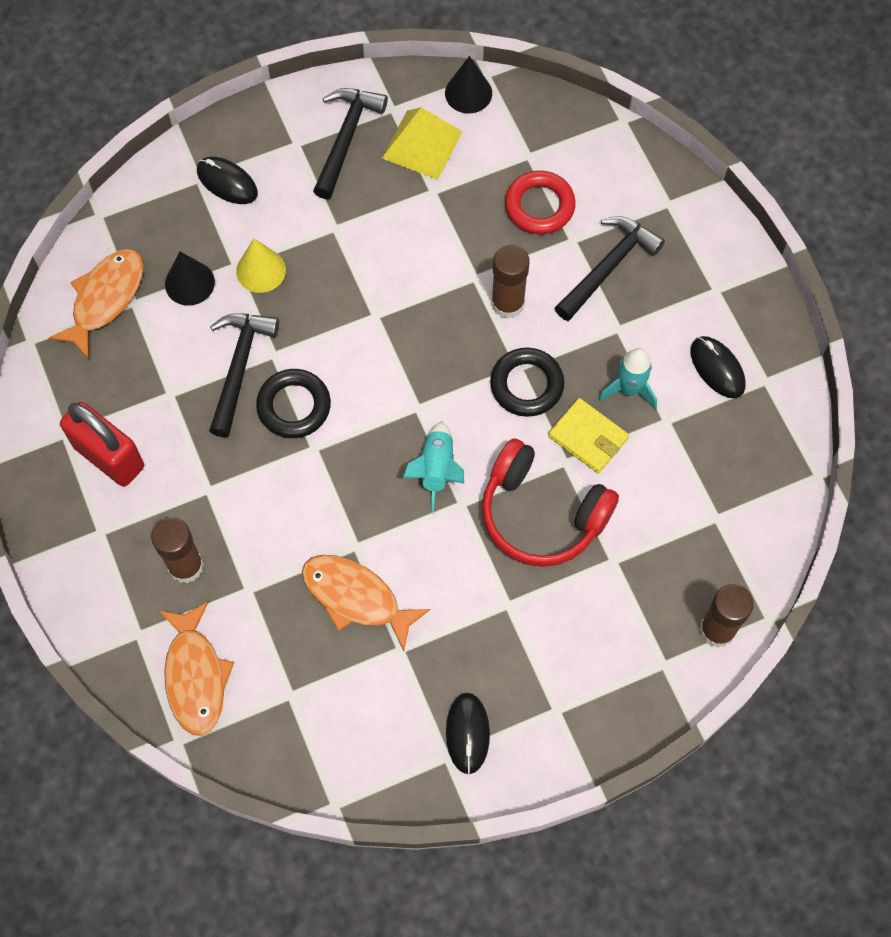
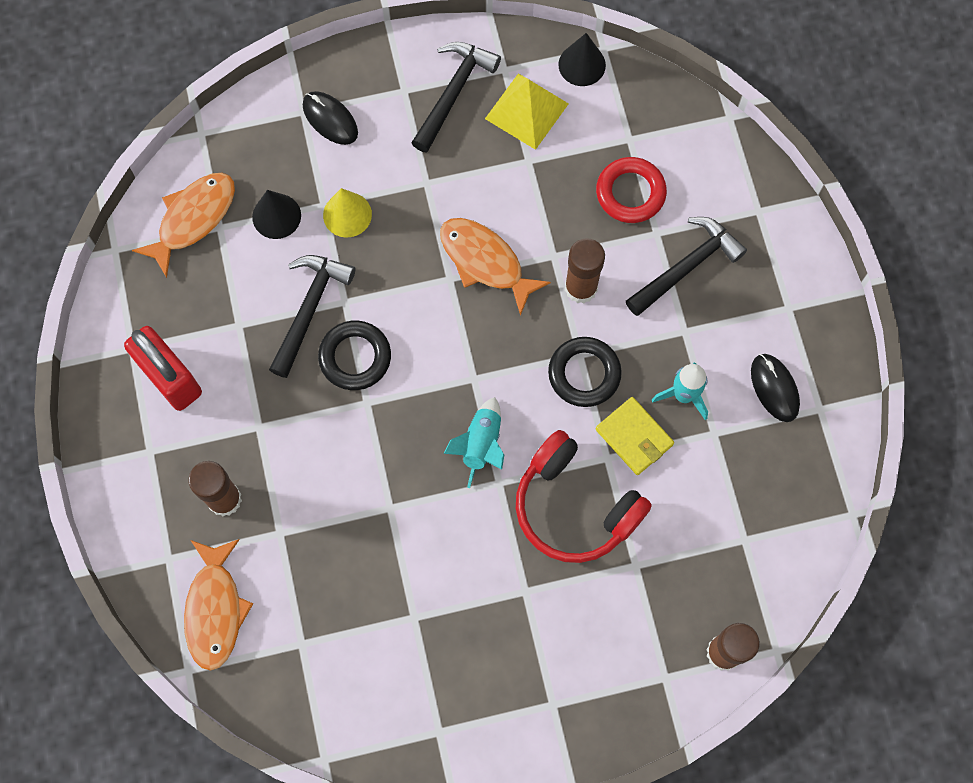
camera: 10 degrees right, 5 degrees up
orange fish [302,555,430,651] -> orange fish moved to [440,218,551,316]
black mouse [446,693,490,774] -> none

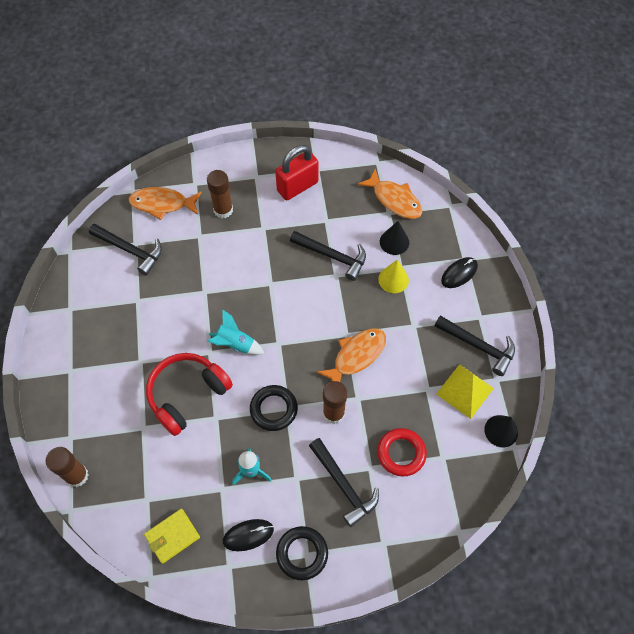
camera: 95 degrees right, 10 degrees down
black ring [318,320,391,390] -> black ring moved to [276,526,328,580]
yellow wallet [596,397,674,475] -> yellow wallet moved to [144,509,200,564]
none -> black hammer [89,224,162,275]

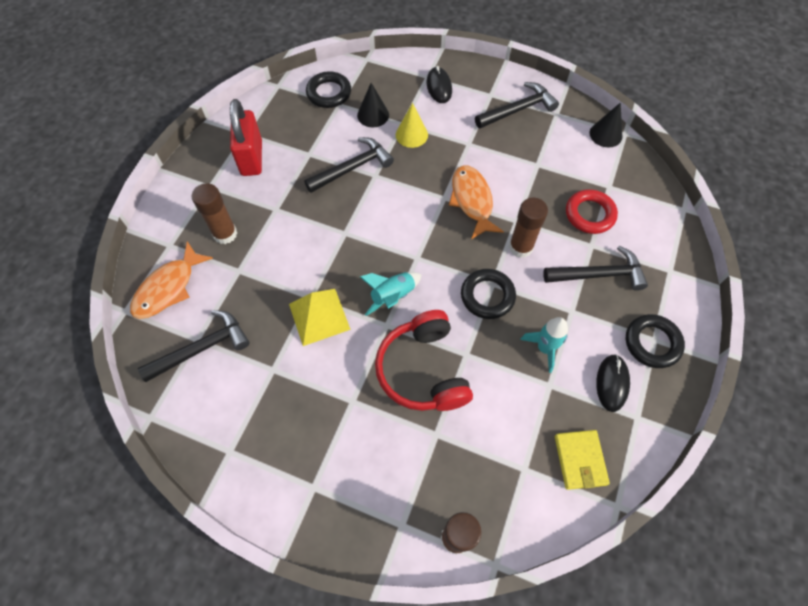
camera: 60 degrees left, 0 degrees up
orange fish [357,169,422,219] -> black ring [306,71,351,108]
yellow pyramid [436,364,494,419] -> yellow pyramid moved to [289,289,351,346]

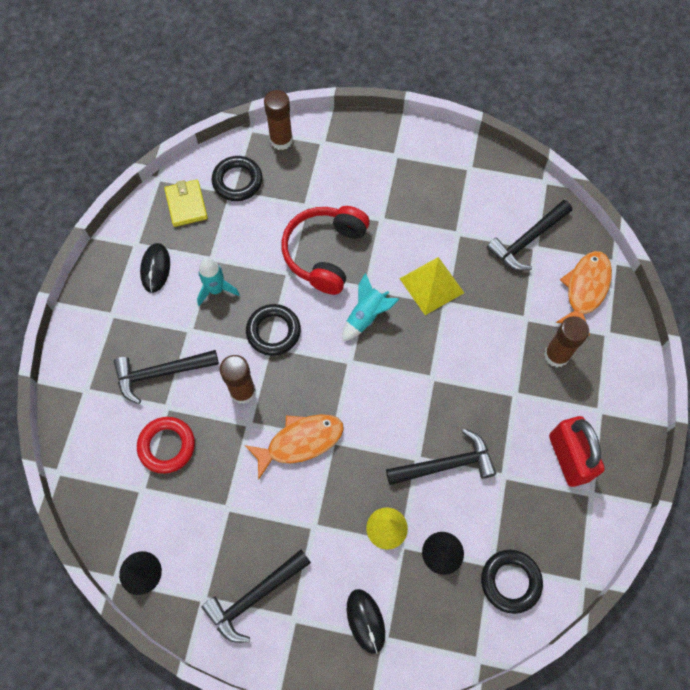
camera: 170 degrees right, 5 degrees up
black hammer [304,137,394,193] -> black hammer turned 150 degrees counterclockwise [386,429,496,485]
red headphones [375,310,473,411] -> red headphones turned 135 degrees counterclockwise [282,206,370,295]
orange fish [449,165,504,239] -> orange fish turned 90 degrees counterclockwise [245,414,344,480]
black ring [626,314,685,368] -> black ring moved to [212,156,263,201]

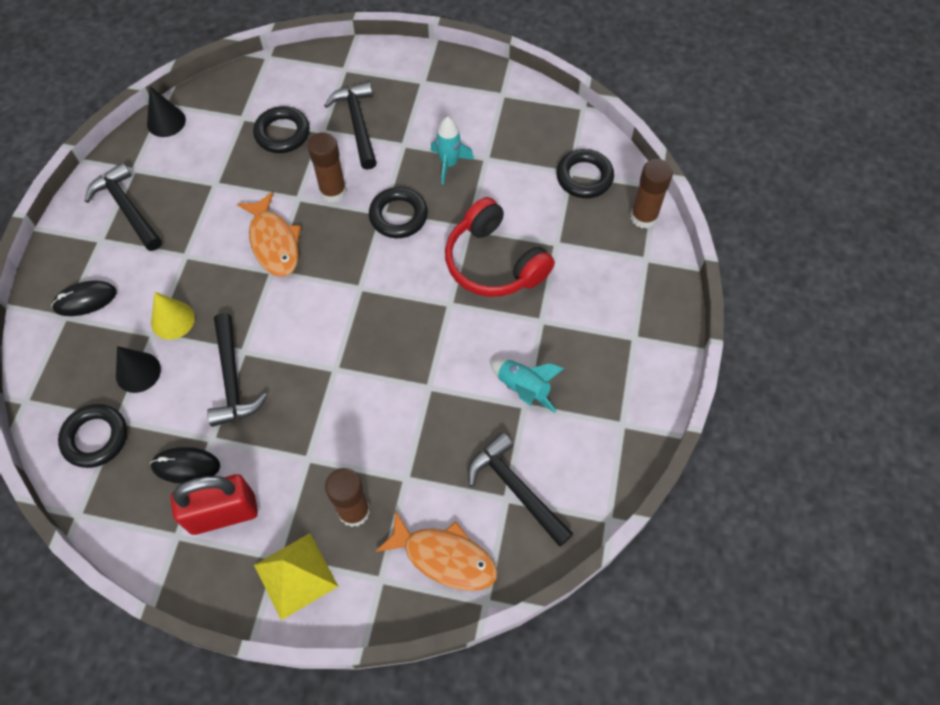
camera: 90 degrees right, 5 degrees down
red ring [137,417,195,474] -> black ring [253,106,310,153]
black mouse [140,243,170,293] -> black mouse moved to [150,447,220,484]
yellow wallet [164,179,208,227] -> none
red headphones [282,206,370,295] -> red headphones turned 150 degrees counterclockwise [445,197,555,297]
turquoise rocket [342,273,399,342] -> turquoise rocket moved to [490,359,564,413]
yellow pyramid [399,257,464,315] -> yellow pyramid moved to [254,533,339,620]

